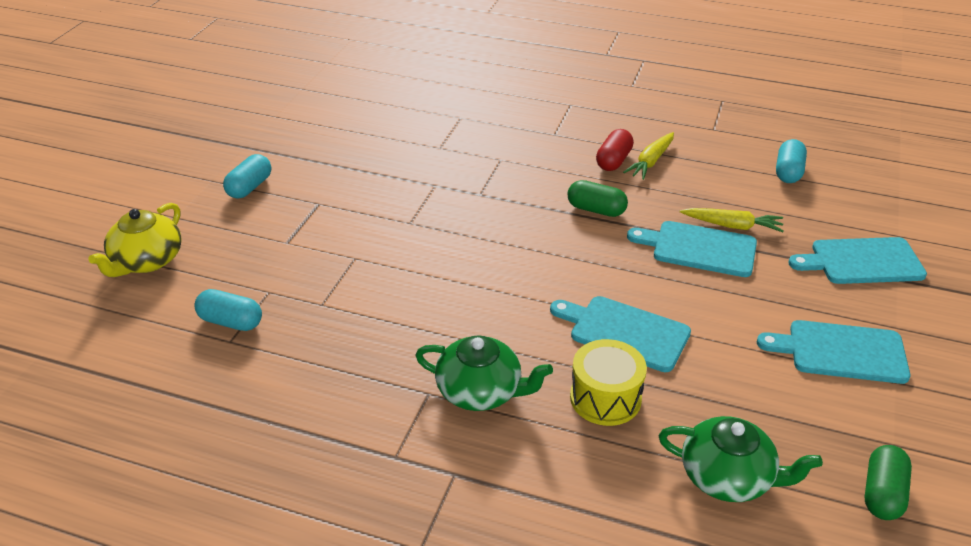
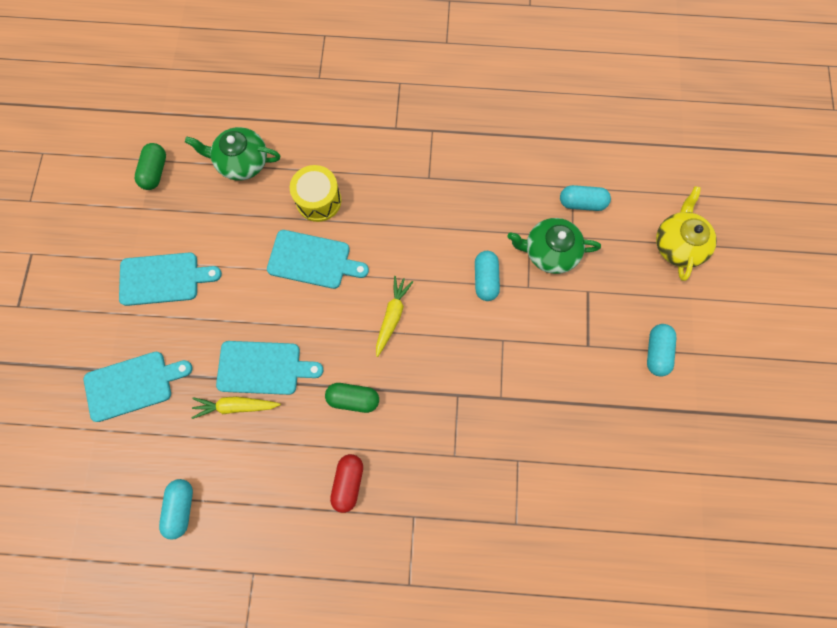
camera: 165 degrees right, 35 degrees up
green teapot [415,335,553,411] -> green teapot moved to [507,218,601,274]
yellow carrot [623,132,674,180] -> yellow carrot moved to [376,276,413,357]
none -> turquoise capsule [475,251,500,301]

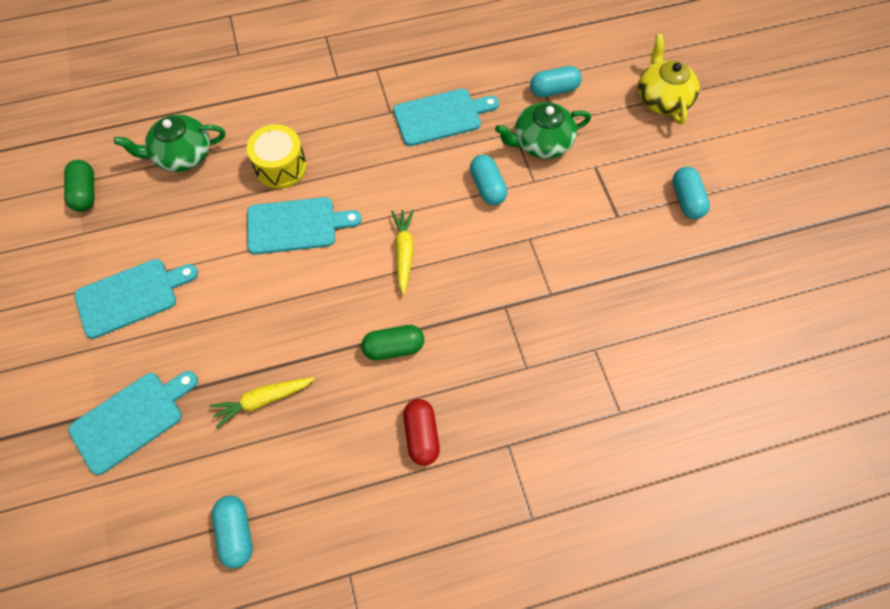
camera: 20 degrees left, 10 degrees down
turquoise cutting board [216,341,323,395] -> turquoise cutting board moved to [393,89,499,146]

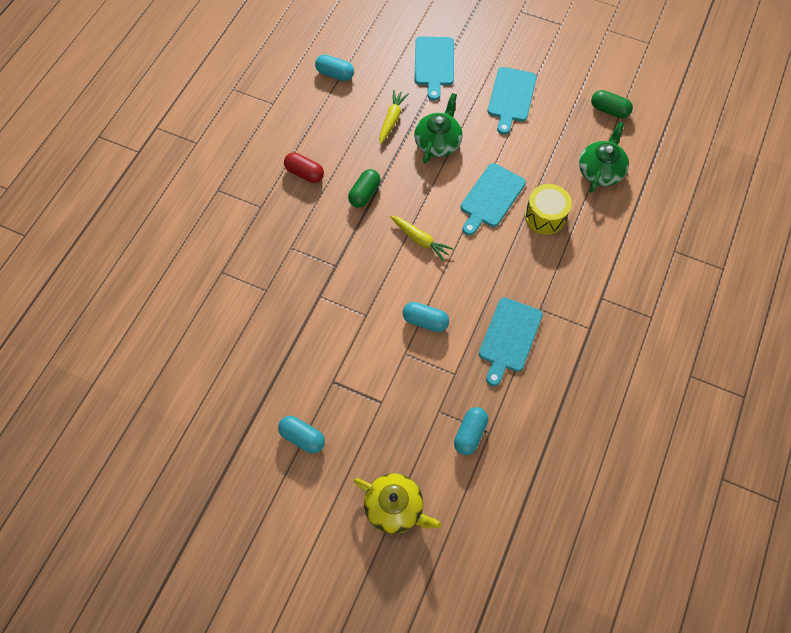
camera: 130 degrees right, 0 degrees up
green teapot [495,102,591,159] -> green teapot moved to [414,93,463,164]

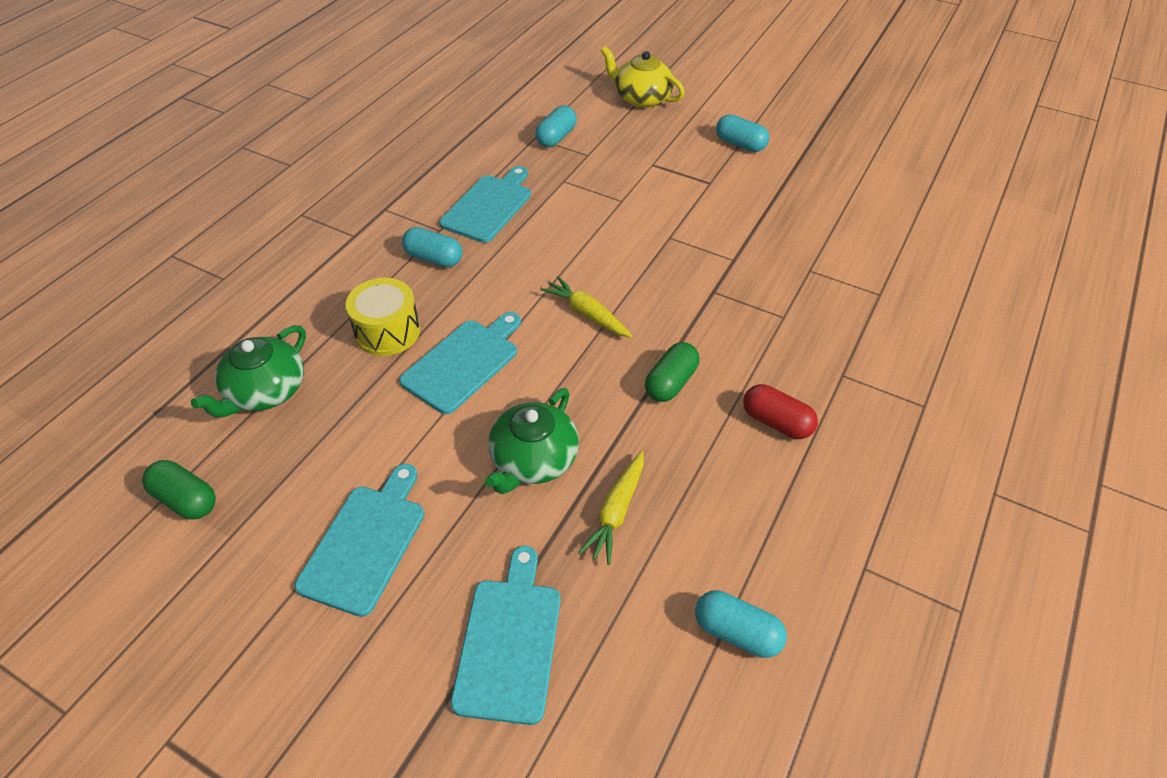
camera: 175 degrees left, 15 degrees down
turquoise capsule [403,302,449,332] -> turquoise capsule moved to [402,227,462,267]

